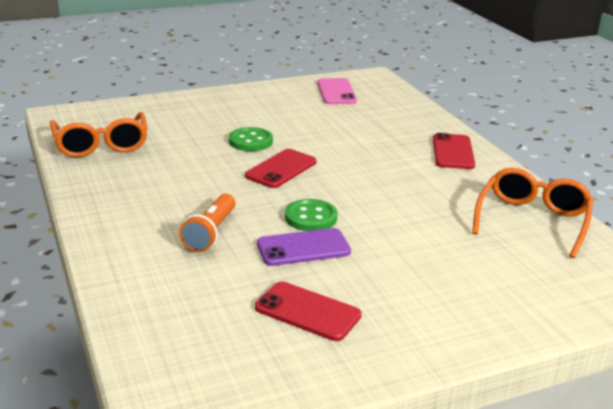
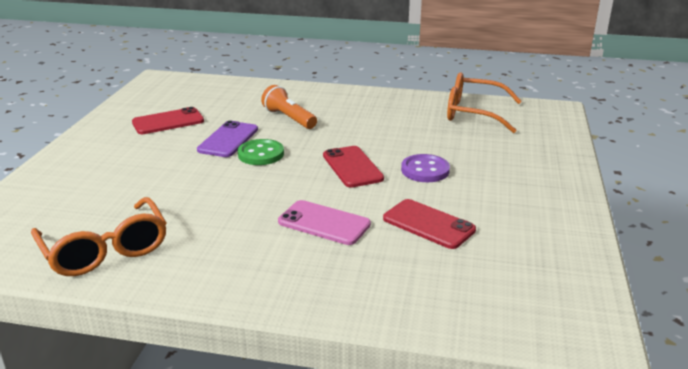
camera: 125 degrees right, 0 degrees up
green button [229,127,273,151] -> purple button [401,154,450,182]
pink phone [317,78,357,104] -> pink phone moved to [278,200,371,245]
red phone [433,133,475,169] -> red phone moved to [383,199,476,249]

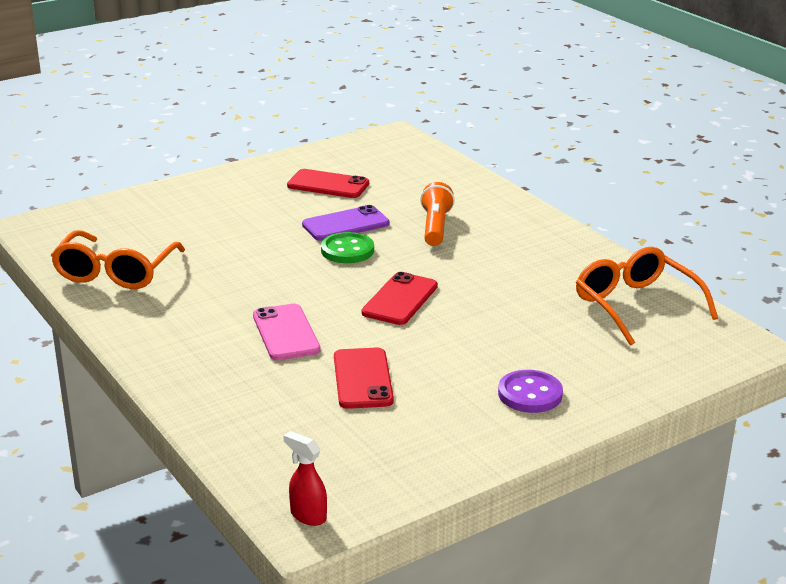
camera: 45 degrees right, 0 degrees up
purple button [401,154,450,182] -> purple button moved to [498,370,563,413]
none -> red spray bottle [283,431,327,526]

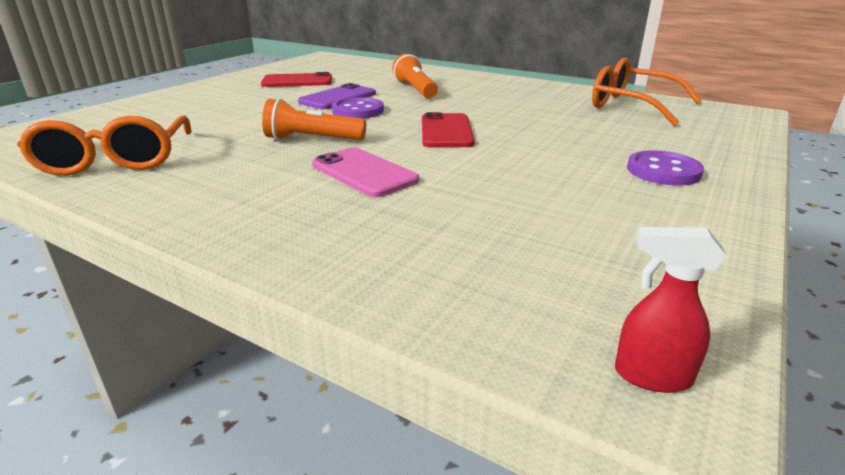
camera: 25 degrees left, 0 degrees up
green button [321,232,374,263] -> purple button [332,97,384,119]
red phone [334,347,394,409] -> none
none -> orange flashlight [262,98,366,140]

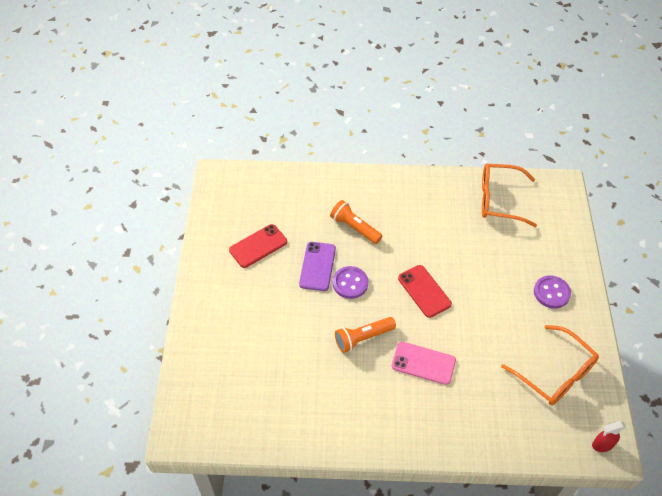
camera: 30 degrees left, 25 degrees up
orange glasses [17,115,192,176] -> orange glasses moved to [501,325,599,405]

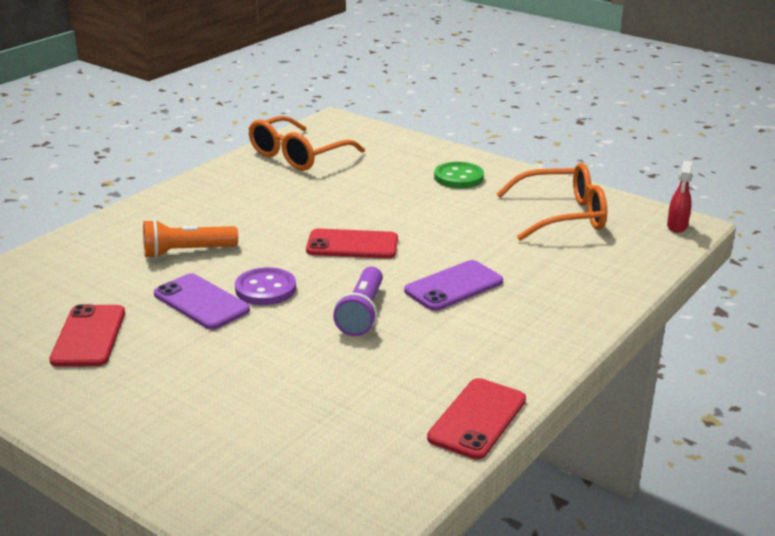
camera: 55 degrees left, 25 degrees down
orange flashlight [335,317,396,353] -> purple flashlight [333,267,383,336]
pink phone [392,342,456,385] -> purple phone [404,260,503,311]
purple button [534,276,571,309] -> green button [434,162,484,188]
none -> red phone [427,378,526,460]

